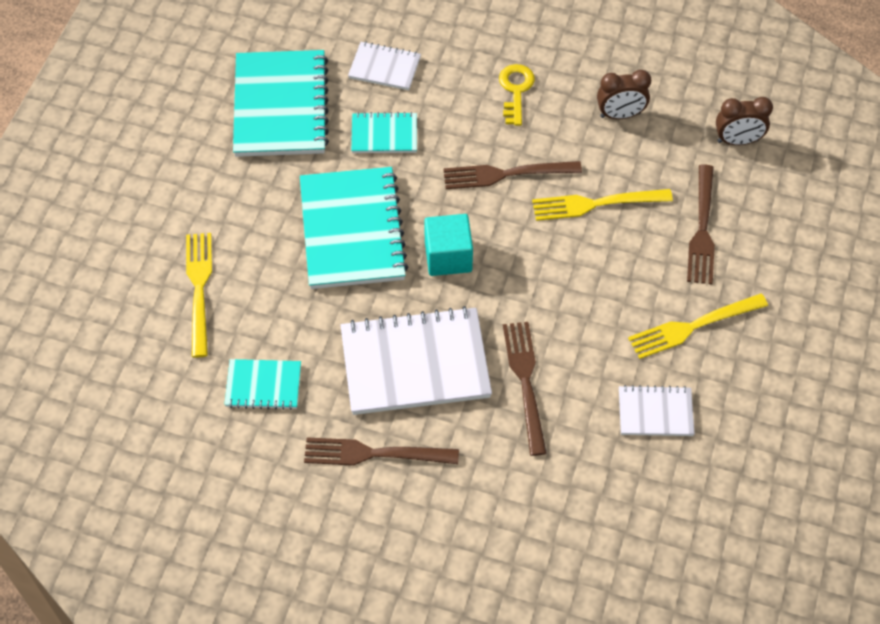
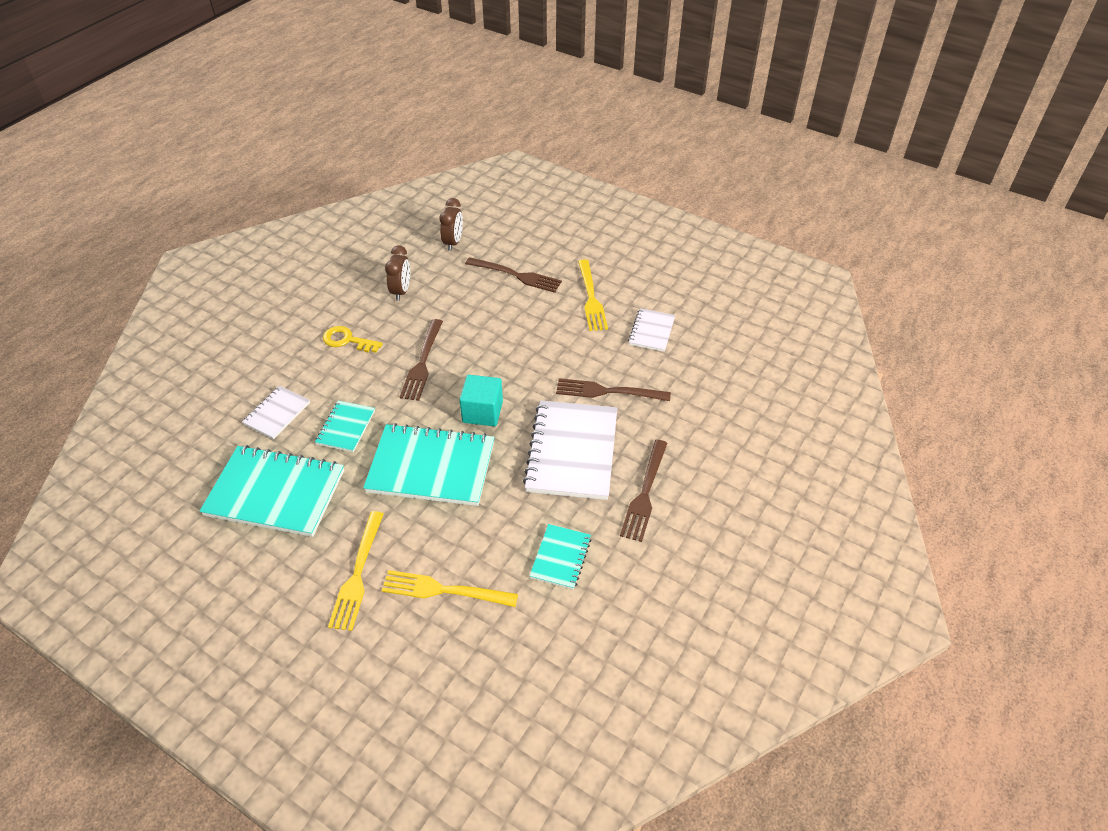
camera: 75 degrees left, 10 degrees down
yellow fork [532,189,673,221] -> yellow fork moved to [328,511,384,631]

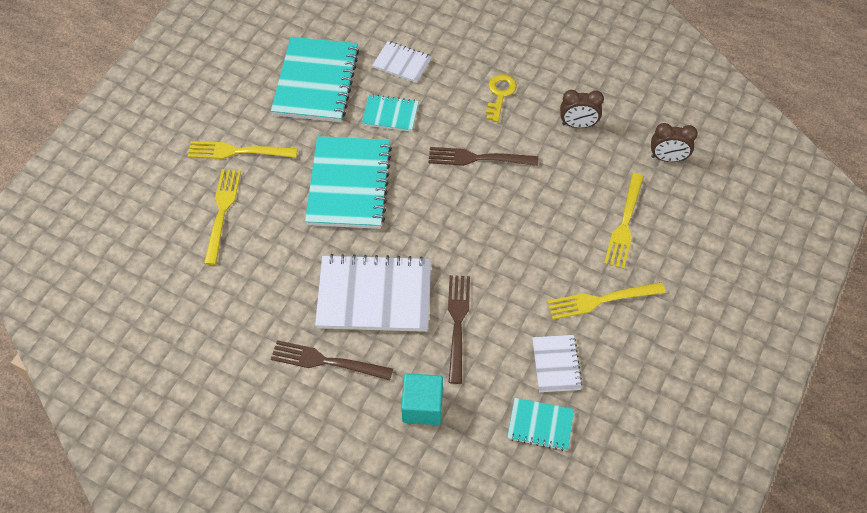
camera: 85 degrees right, 10 degrees up
turquoise cube [460,375,503,426] -> turquoise cube moved to [401,373,443,425]
brown fork [465,257,562,293] -> yellow fork [604,173,644,269]
turquoise notebook [529,524,592,590] -> turquoise notebook moved to [507,398,574,451]
white notebook [628,308,675,352] -> white notebook turned 75 degrees clockwise [532,335,583,392]

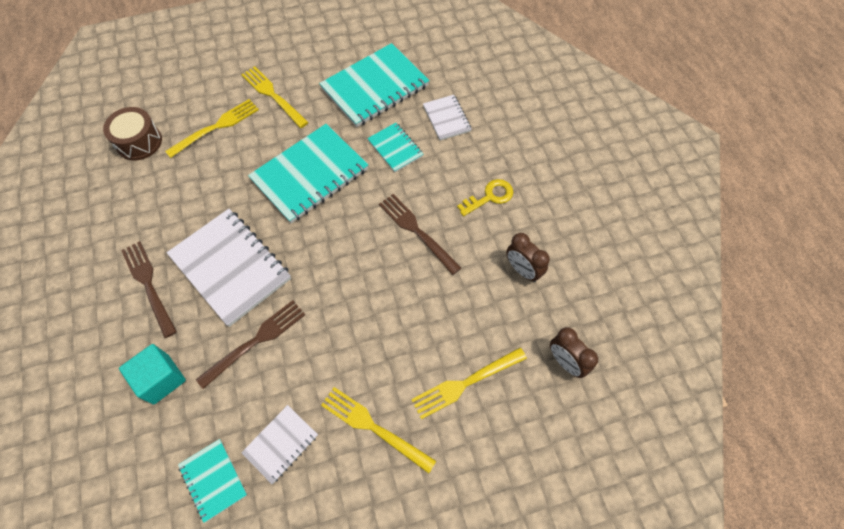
camera: 45 degrees right, 5 degrees up
none -> brown drum [103,107,162,161]

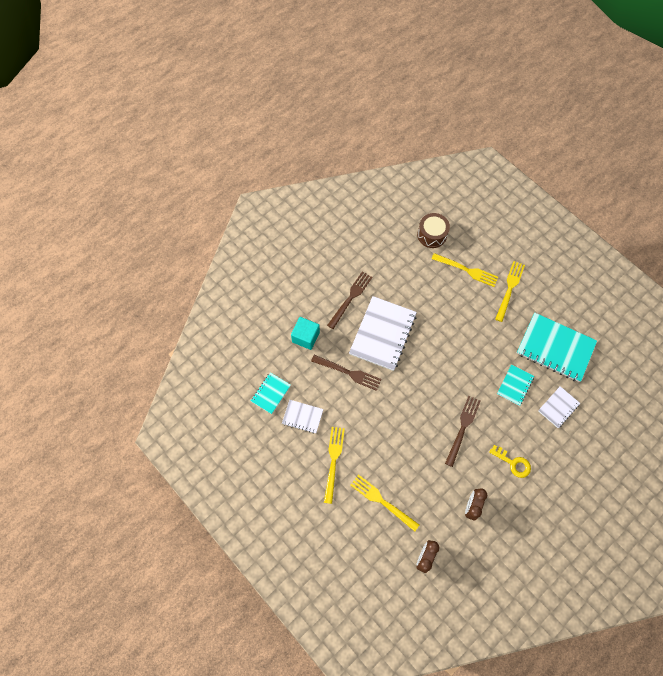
camera: 65 degrees right, 5 degrees up
turquoise notebook [248,124,368,223] -> none

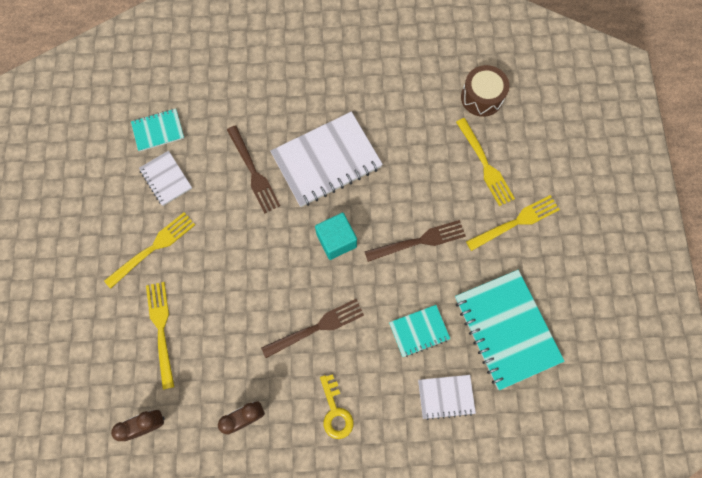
camera: 40 degrees right, 5 degrees up
turquoise cube [291,317,320,350] -> turquoise cube moved to [315,213,357,260]
brown fork [327,271,372,329] -> brown fork moved to [364,220,466,262]

